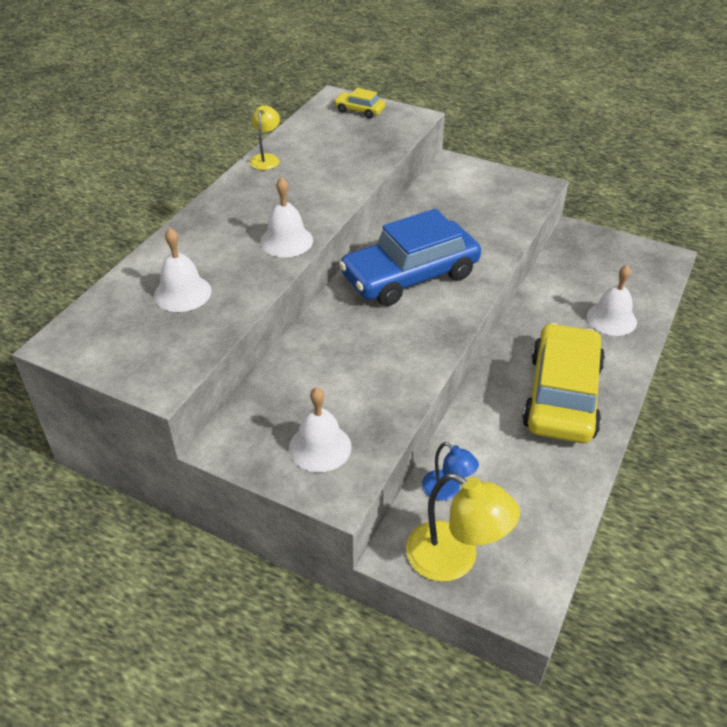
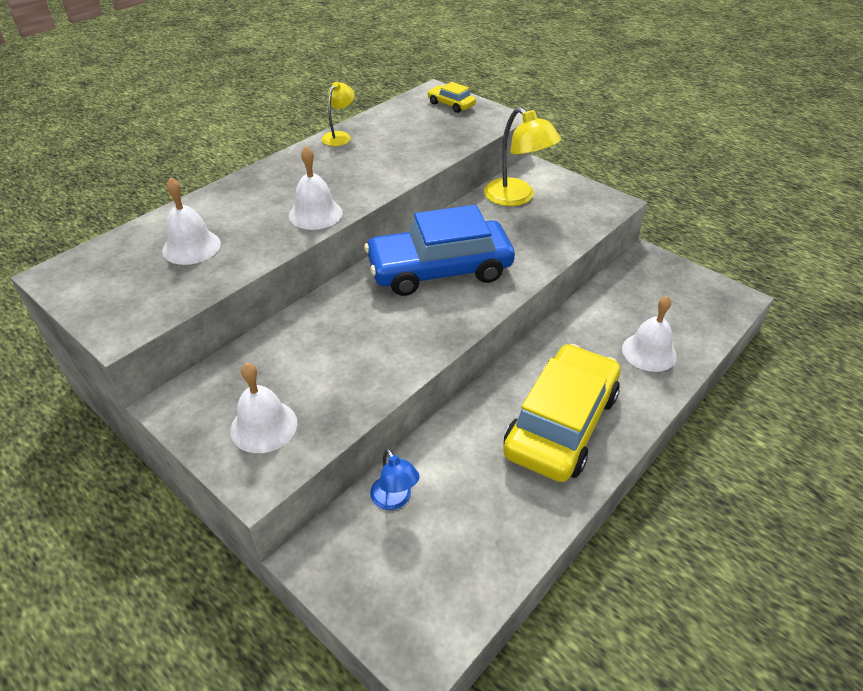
camera: 15 degrees right, 0 degrees up
yellow lamp [406,473,520,582] -> yellow lamp moved to [484,107,561,206]

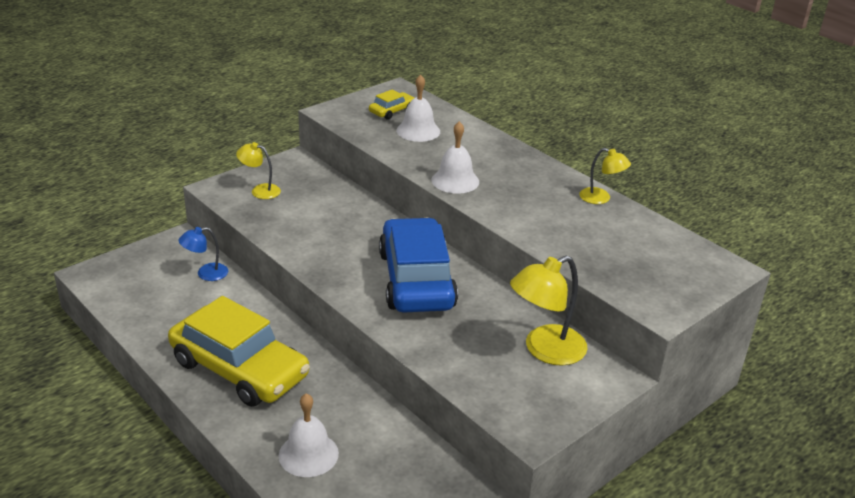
camera: 95 degrees right, 10 degrees down
white bell [230,363,297,453] -> yellow lamp [236,142,281,199]
yellow car [428,82,476,113] -> yellow car moved to [369,90,415,120]

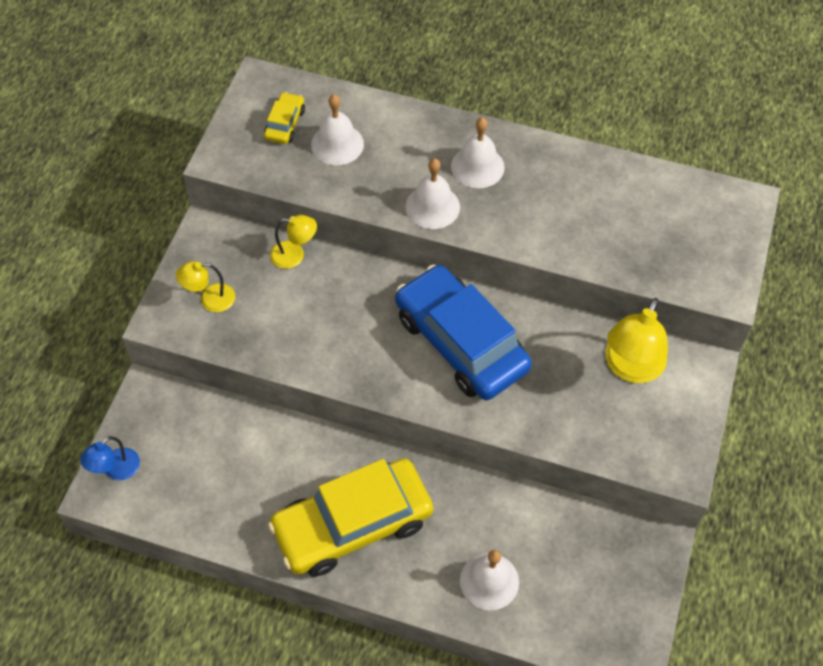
camera: 30 degrees left, 25 degrees up
yellow car [168,296,310,407] -> yellow car turned 150 degrees clockwise [268,458,433,577]
blue lamp [178,227,228,281] -> blue lamp moved to [80,436,140,480]
yellow lamp [579,148,631,204] -> yellow lamp moved to [270,215,317,269]
none -> white bell [451,117,505,188]

